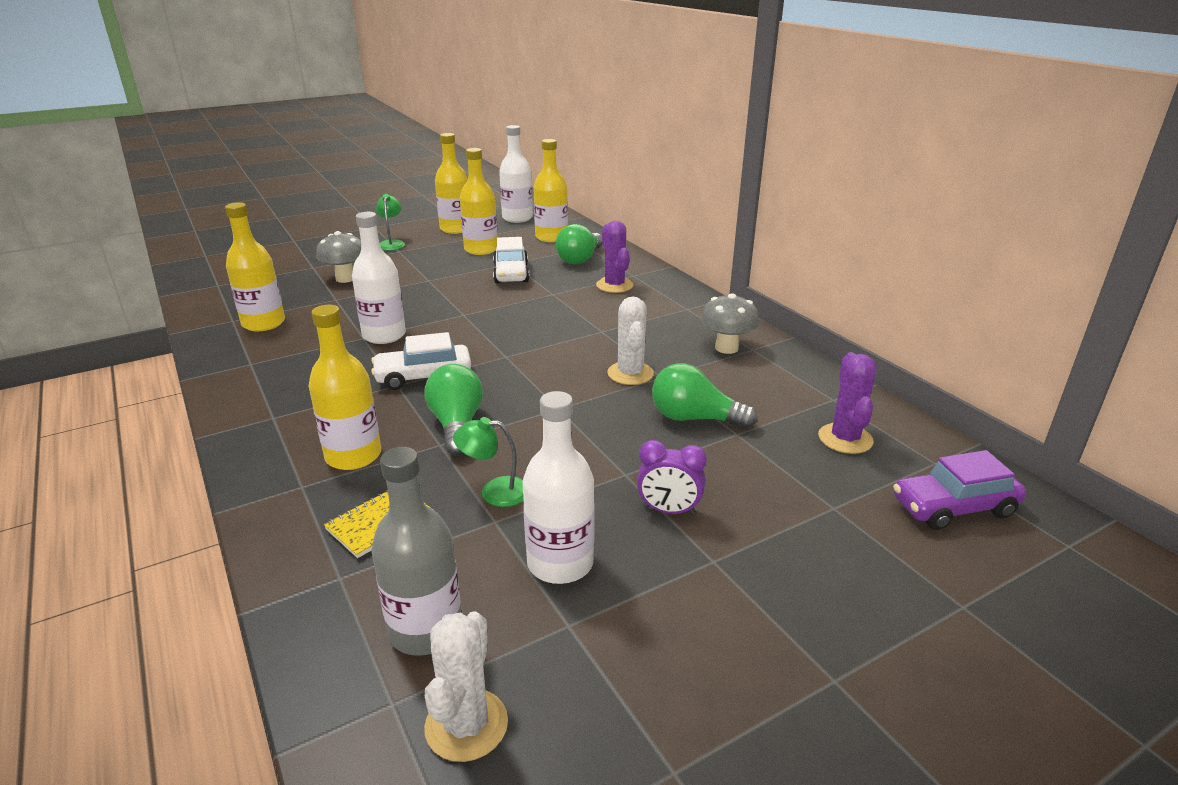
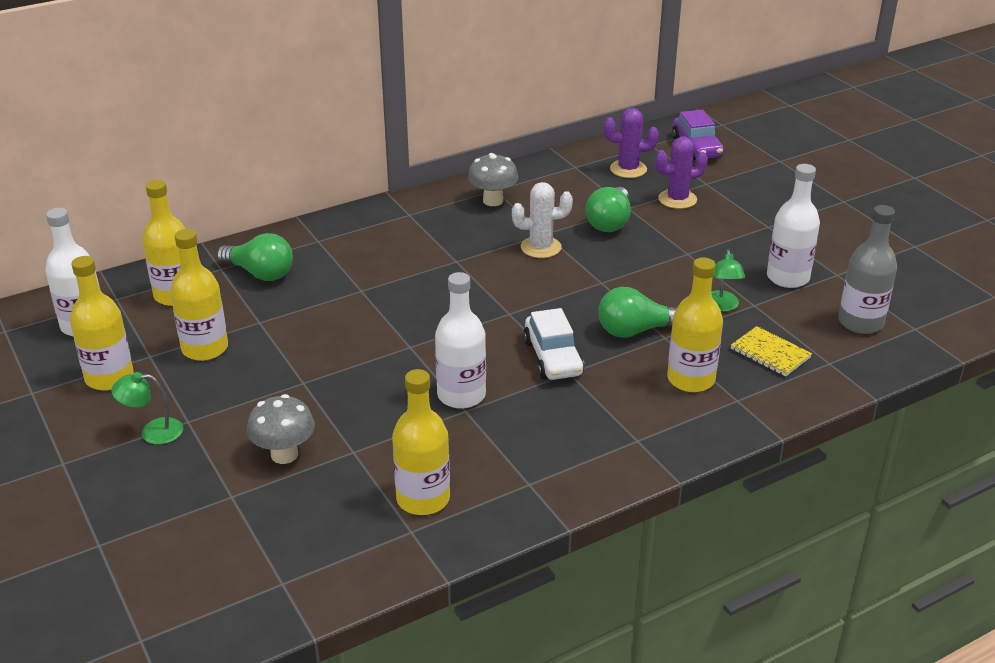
camera: 90 degrees left, 5 degrees up
white cactus [424,611,508,762] -> none
white car [493,237,530,283] -> none
purple cactus [596,221,633,293] -> purple cactus moved to [655,137,708,209]
purple clock [637,440,707,515] -> none

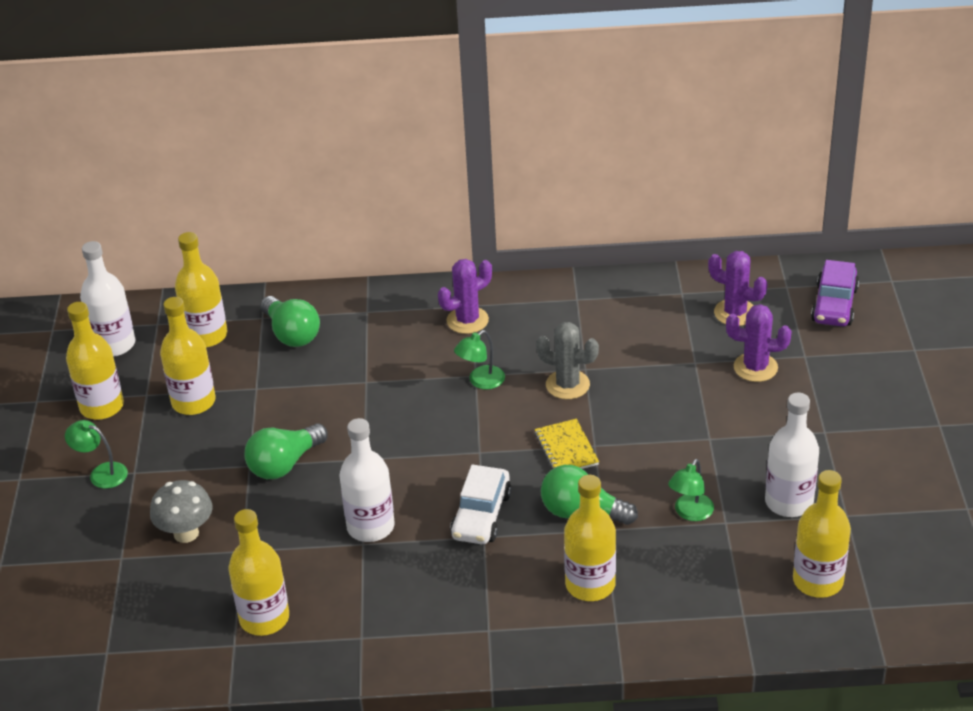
camera: 30 degrees right, 5 degrees up
grey mushroom [468,153,518,206] -> none
white cactus [512,182,573,258] -> grey cactus [536,322,599,399]
green light bulb [586,187,631,232] -> green light bulb moved to [245,423,328,479]
yellow notebook [731,326,812,377] -> yellow notebook moved to [535,419,599,469]
grey bottle [838,205,897,334] -> yellow bottle [793,470,851,598]
none -> purple cactus [438,259,492,334]
none -> green lamp [454,330,505,390]

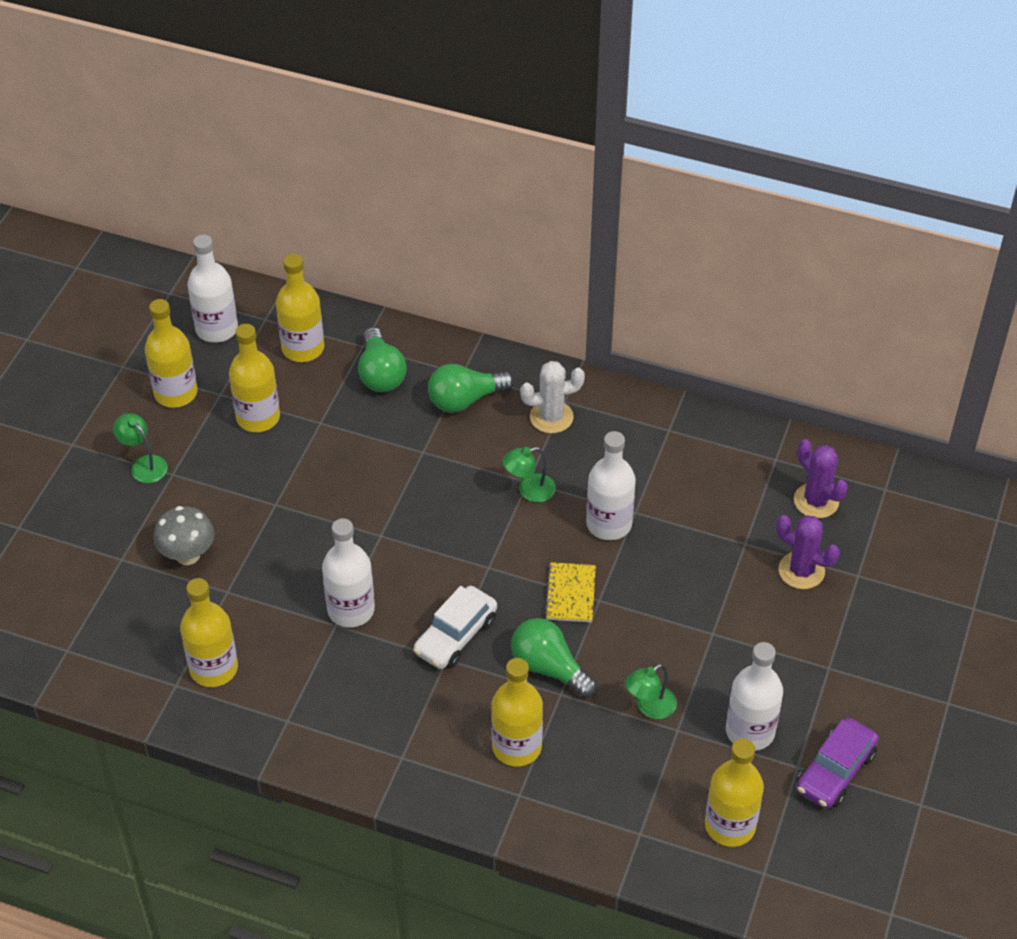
camera: 20 degrees right, 10 degrees up
green light bulb [245,423,328,479] -> green light bulb moved to [428,364,514,413]
purple cactus [438,259,492,334] -> white cactus [520,361,585,433]
grey cactus [536,322,599,399] -> white bottle [586,431,636,540]
purple car [811,260,859,327] -> purple car moved to [797,718,879,809]

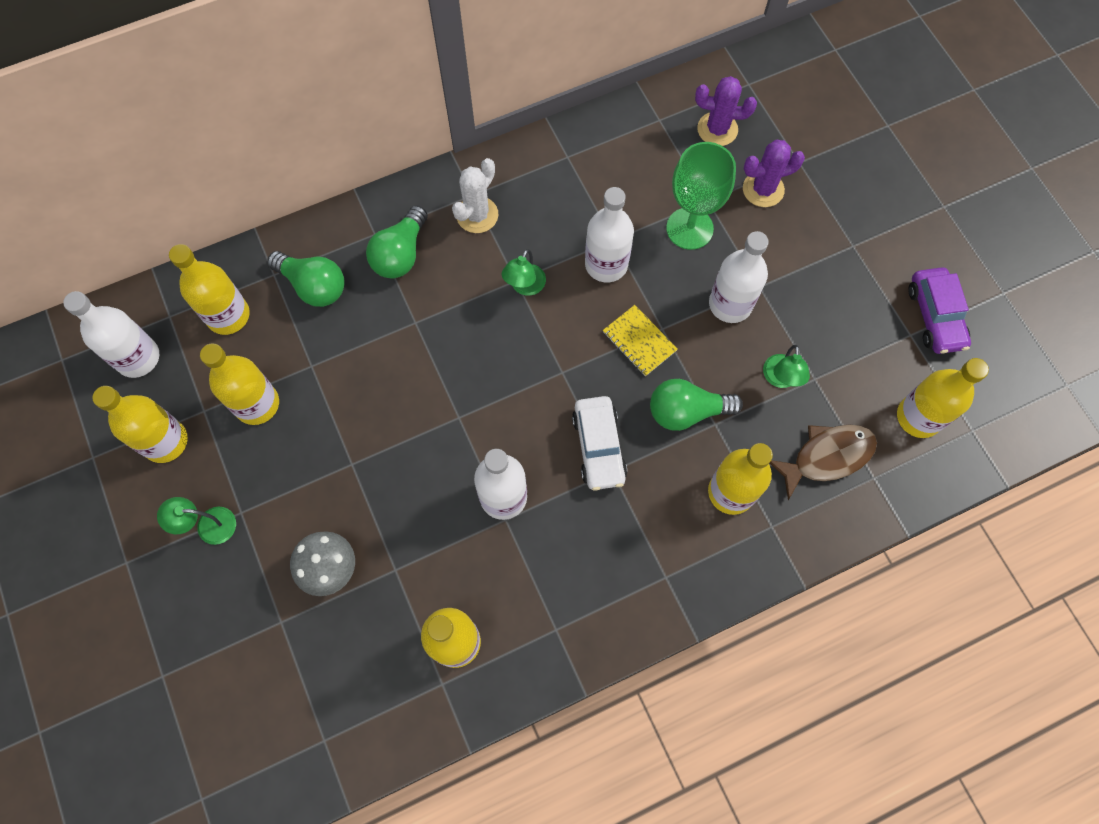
camera: 45 degrees left, 20 degrees up
white bottle [726,642,783,751] -> white bottle moved to [709,231,769,323]
none -> green goblet [666,142,736,250]
none -> brown fish [770,425,877,500]

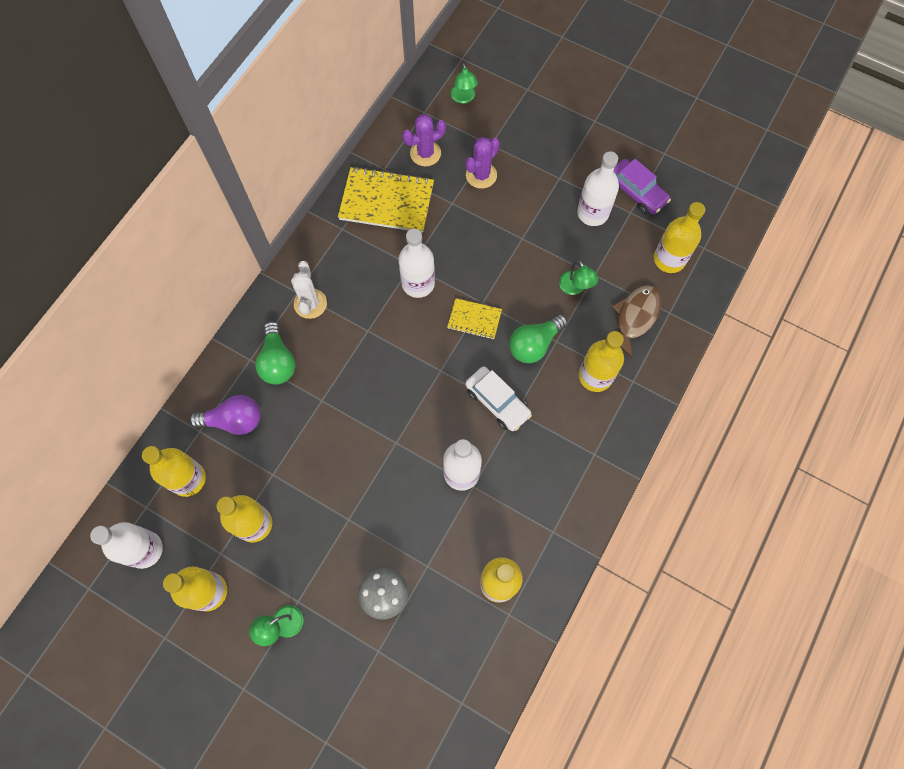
camera: 35 degrees left, 0 degrees up
green light bulb [267,251,345,307] -> purple light bulb [189,395,260,435]
green lamp [502,249,546,296] -> green lamp moved to [451,63,478,104]
green goblet [666,142,736,250] -> none
white bottle [709,231,769,323] -> white bottle moved to [577,151,619,226]
none -> yellow notebook [338,166,434,233]

